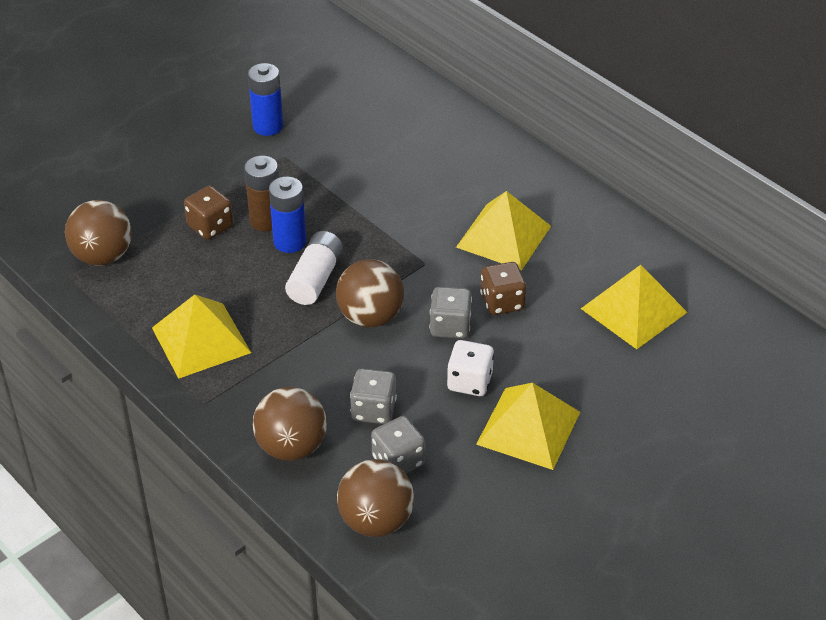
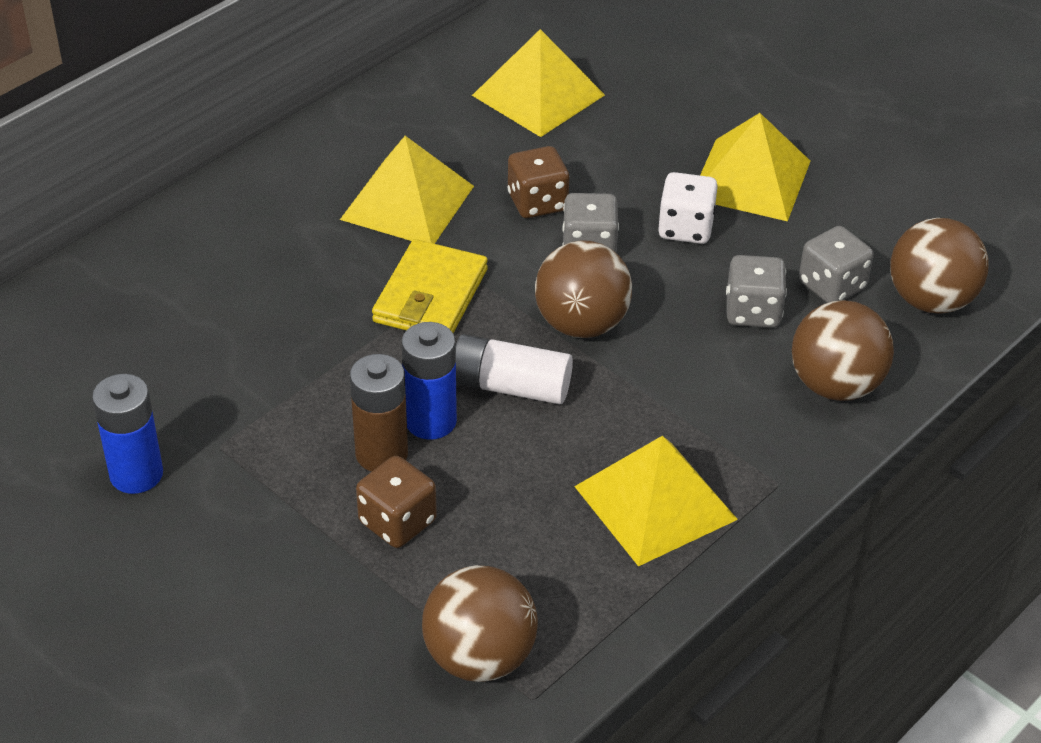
camera: 95 degrees left, 0 degrees up
none -> yellow wallet [372,239,488,333]

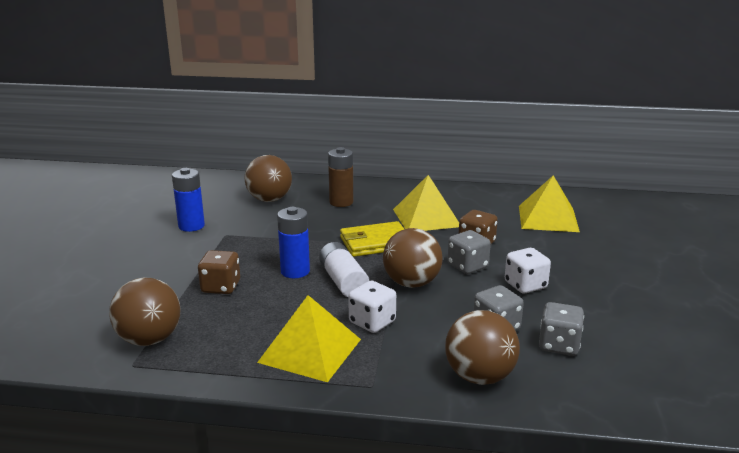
camera: 55 degrees right, 20 degrees down
brown battery [350,354,408,472] -> brown battery moved to [328,147,353,207]
yellow pyramid [700,113,810,221] -> none
brown ball [890,218,989,314] -> brown ball moved to [244,155,292,202]
none -> white dice [348,281,396,333]

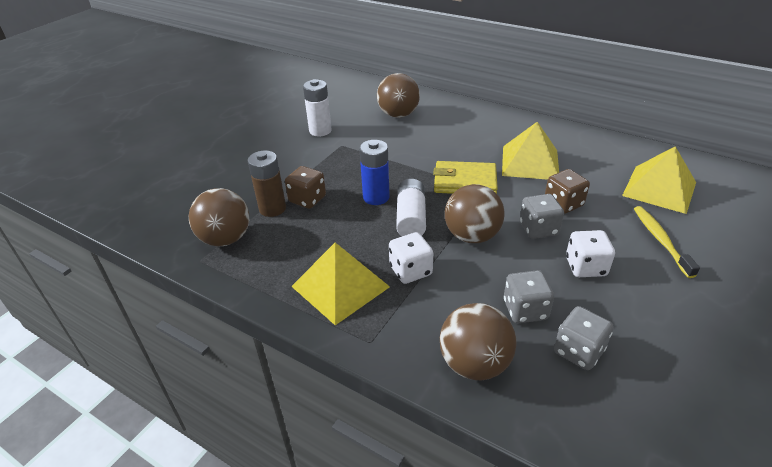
camera: 25 degrees right, 15 degrees up
blue battery [172,168,205,232] -> white battery [303,79,332,136]
brown battery [328,147,353,207] -> brown battery moved to [248,150,286,217]
none -> yellow toothbrush [634,206,700,278]

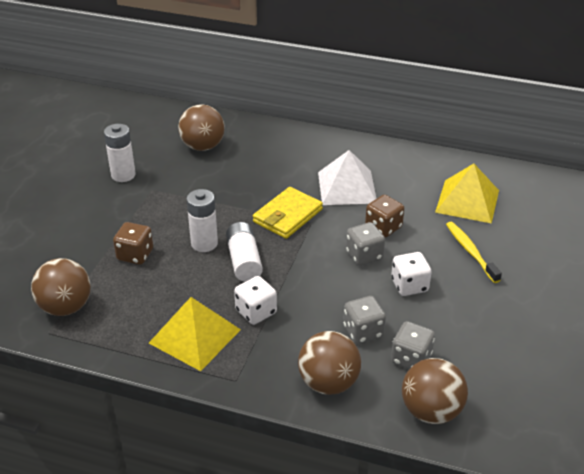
camera: 15 degrees left, 0 degrees up
brown battery [248,150,286,217] -> none
blue battery [359,140,390,205] -> white battery [187,189,218,252]
yellow wallet [433,161,498,194] -> yellow wallet turned 45 degrees counterclockwise [253,187,323,239]
brown ball [445,184,505,243] -> brown ball moved to [402,358,468,424]
yellow pyramid [502,122,559,180] -> white pyramid [318,150,377,205]

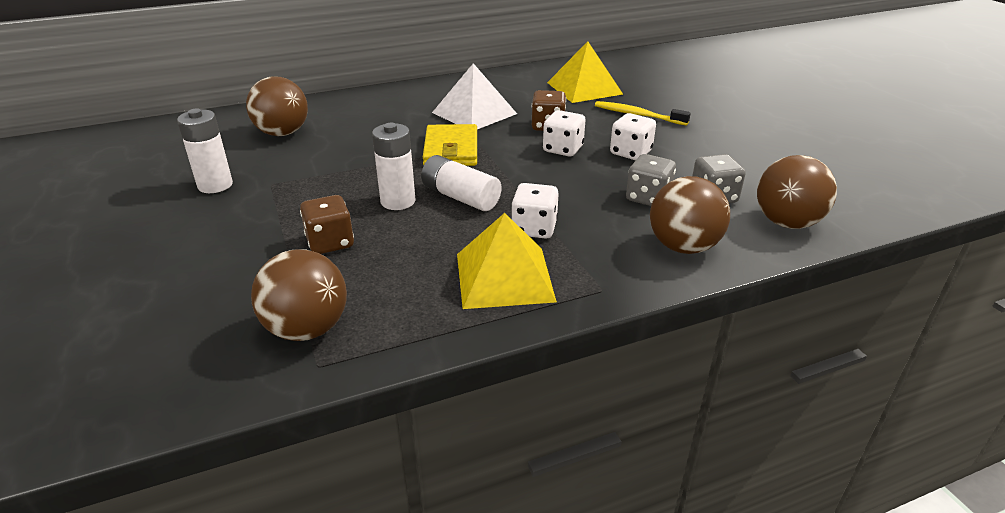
camera: 40 degrees left, 5 degrees down
grey dice [346,222,385,266] -> white dice [543,110,586,156]

